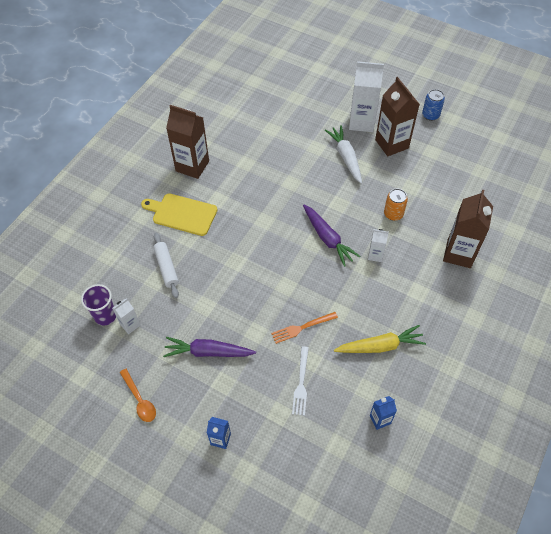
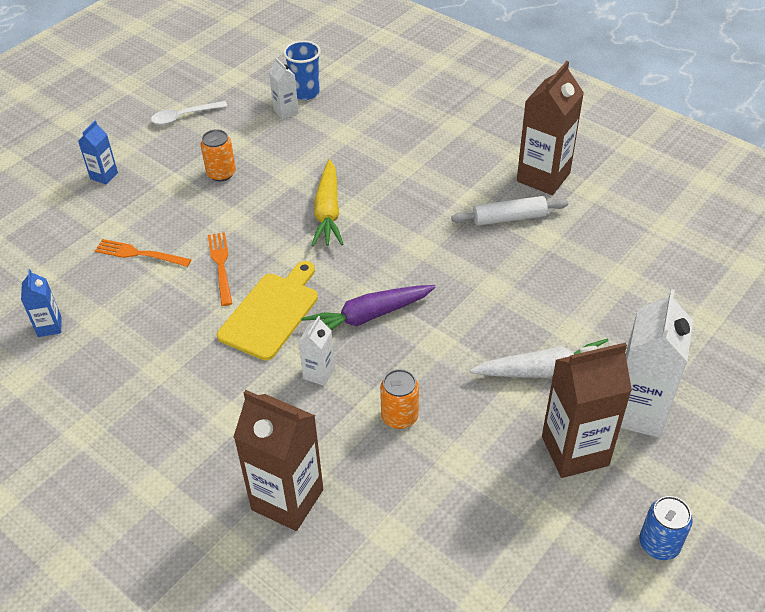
camera: 100 degrees right, 10 degrees down
purple cup [81,284,116,326] -> blue cup [283,40,321,100]
orange spoon [120,369,156,422] -> white spoon [151,101,227,125]
yellow cutting board [141,193,217,236] -> yellow cutting board moved to [217,261,318,361]
white rolling pin [153,233,179,298] -> white rolling pin moved to [451,196,568,226]
purple carrot [163,337,256,357] -> orange can [201,129,236,181]
white fork [292,347,309,416] -> orange fork [95,239,191,267]
yellow carrot [334,325,426,353] -> yellow carrot moved to [311,159,343,246]

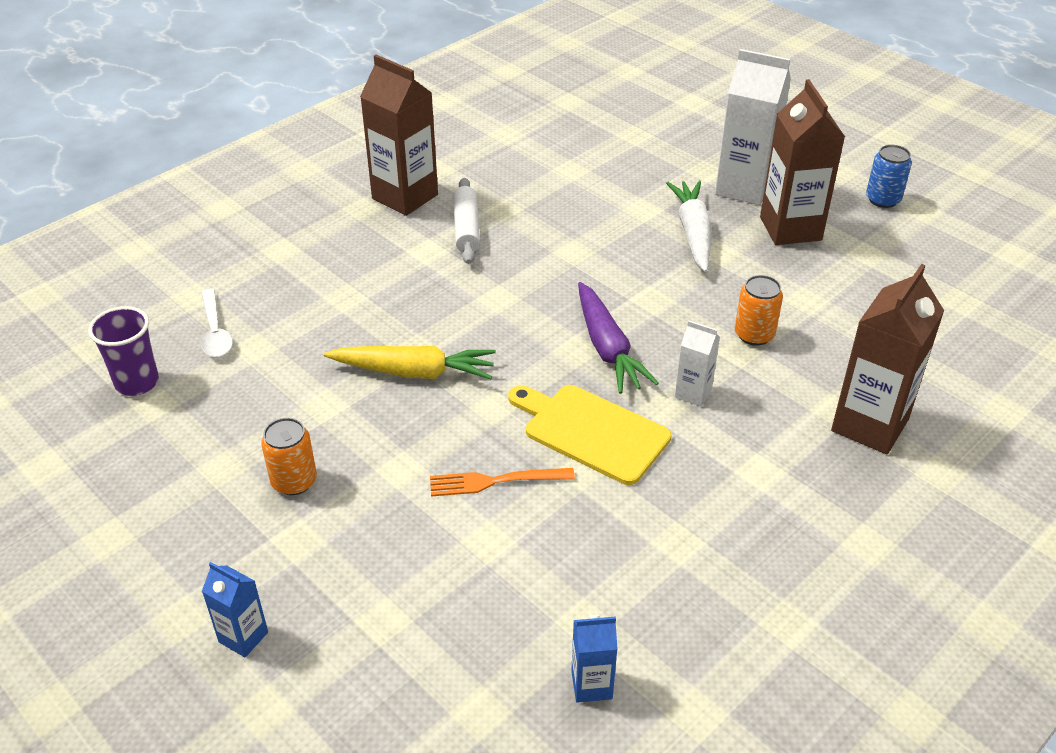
camera: 85 degrees left, 5 degrees down
orange fork [95,239,191,267] -> none
white spoon [151,101,227,125] -> white spoon moved to [201,289,233,357]
white carton [269,58,299,119] -> none
blue cup [283,40,321,100] -> purple cup [88,306,159,396]

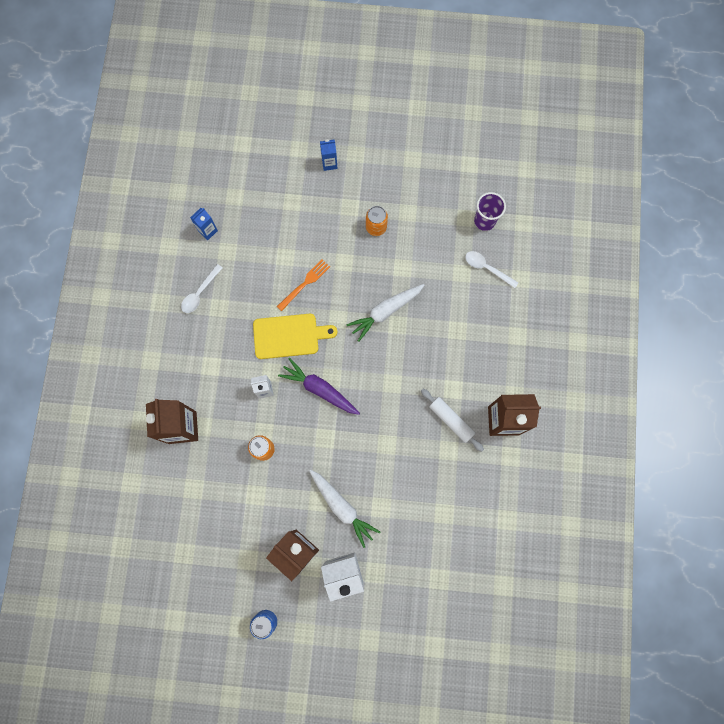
camera: 140 degrees right, 35 degrees up
yellow carrot [324,346,496,379] -> white carrot [346,284,425,342]
none -> white spoon [181,264,223,313]

